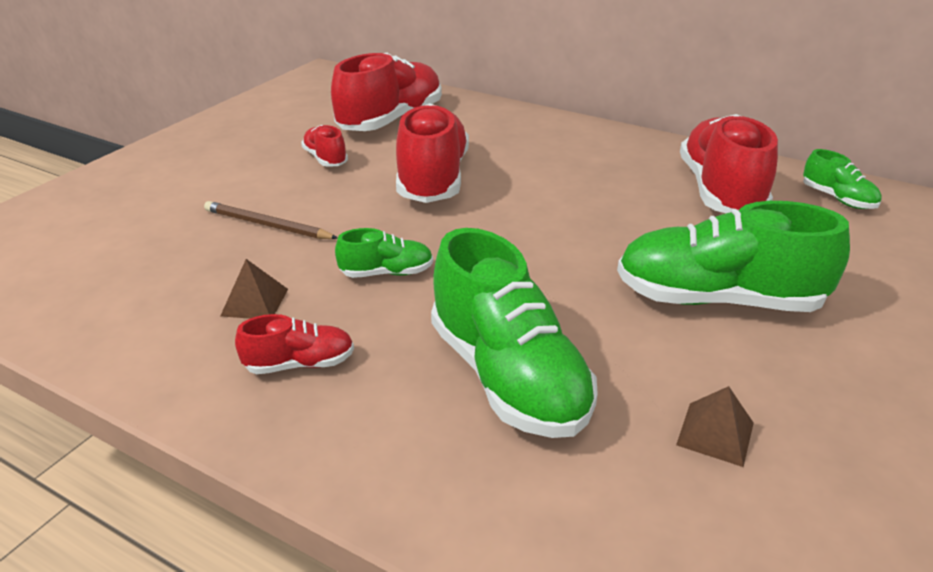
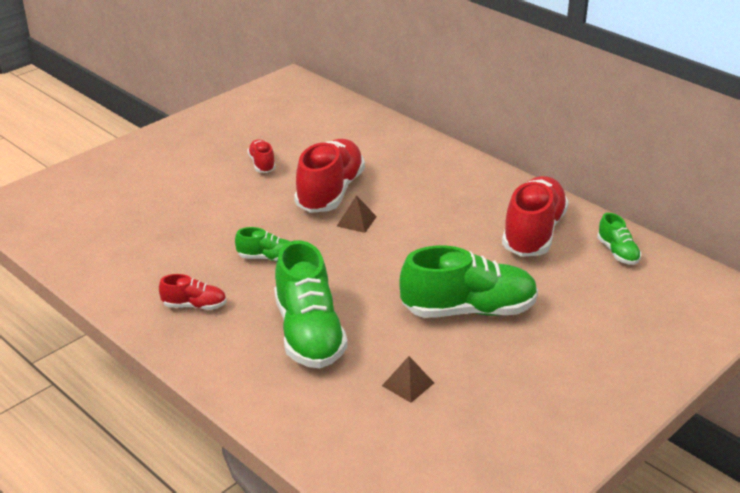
camera: 15 degrees right, 0 degrees up
brown pencil [204,201,338,239] -> none
brown pyramid [220,259,288,319] -> brown pyramid moved to [337,195,377,233]
red shoe [331,53,442,131] -> none
green shoe [617,201,850,312] -> green shoe turned 150 degrees clockwise [399,246,538,318]

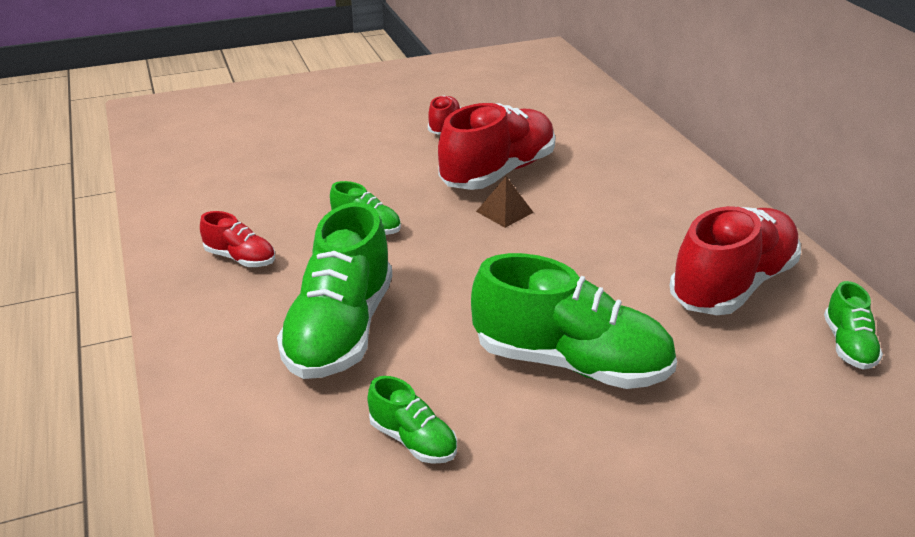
camera: 25 degrees right, 0 degrees up
brown pyramid [382,356,434,403] -> green shoe [367,376,457,464]

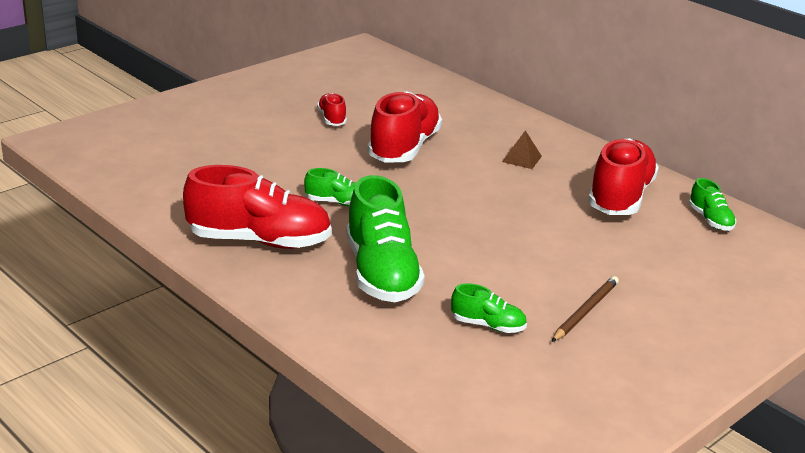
camera: 25 degrees left, 5 degrees down
red shoe [200,211,275,267] -> red shoe [183,165,332,249], size x2.07
green shoe [471,253,677,389] -> none
brown pyramid [476,177,534,228] -> brown pyramid moved to [502,130,542,169]
none -> brown pencil [552,276,619,342]

